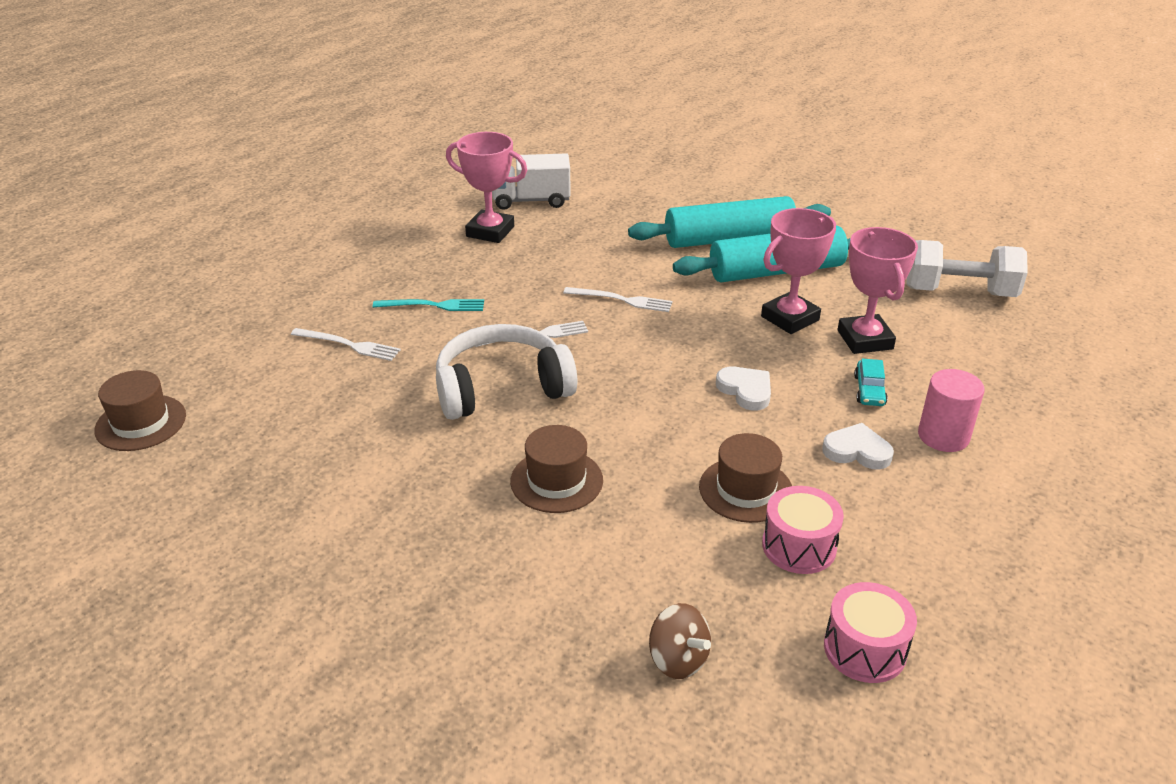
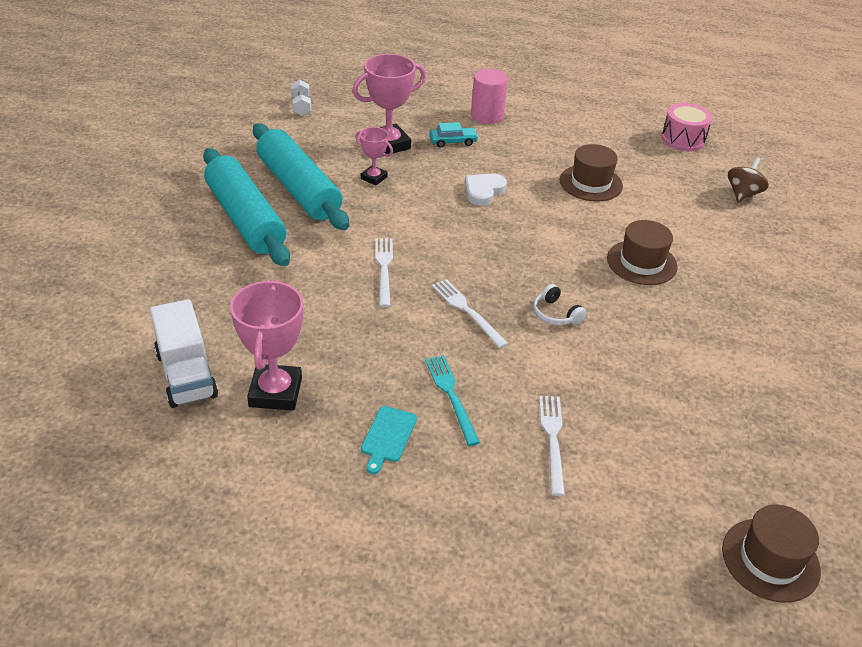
camera: 110 degrees left, 5 degrees up
white headphones [436,324,578,420] -> white headphones [533,284,586,325], size x0.41
pink trophy [761,208,836,334] -> pink trophy [355,127,393,185], size x0.56
pink drum [762,486,844,574] -> none
white heart [822,423,894,470] -> none
white dumbbell [907,240,1028,297] -> white dumbbell [291,80,311,116], size x0.47
none -> turquoise cutting board [361,406,417,474]

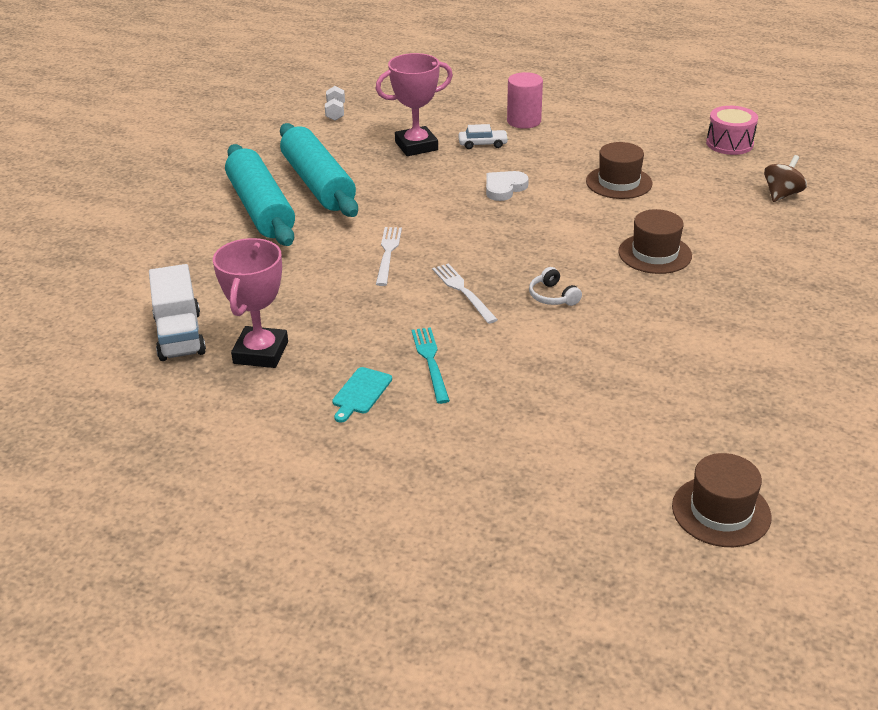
camera: 10 degrees right, 5 degrees down
pink trophy [355,127,393,185] -> none
turquoise car [429,122,479,148] -> white car [458,124,509,149]
white fork [539,396,565,496] -> none

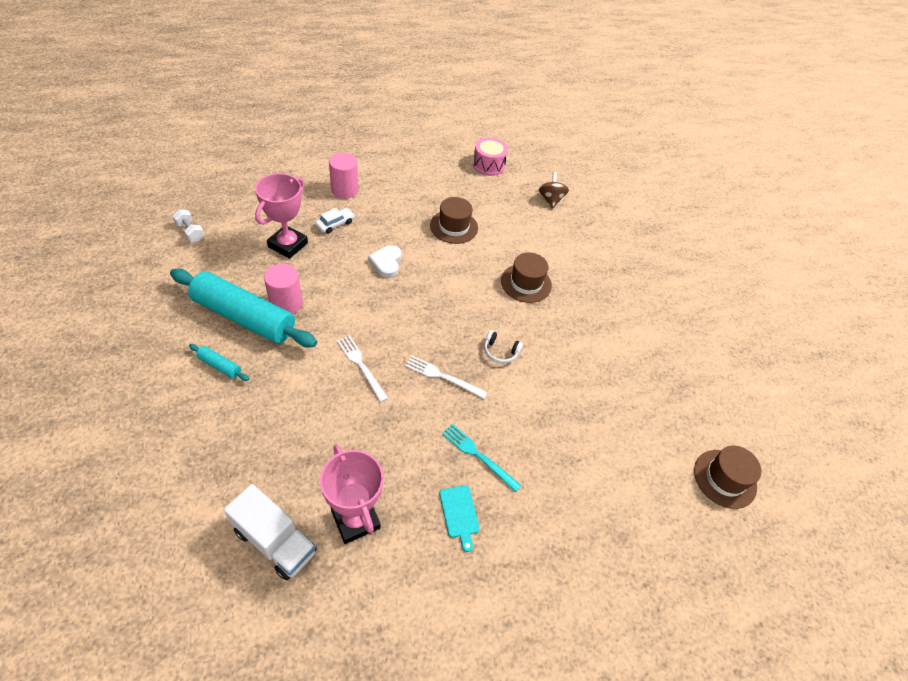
camera: 45 degrees left, 15 degrees up
turquoise rolling pin [225,144,295,246] -> turquoise rolling pin [189,344,249,381], size x0.41
none -> pink cylinder [264,264,303,314]

